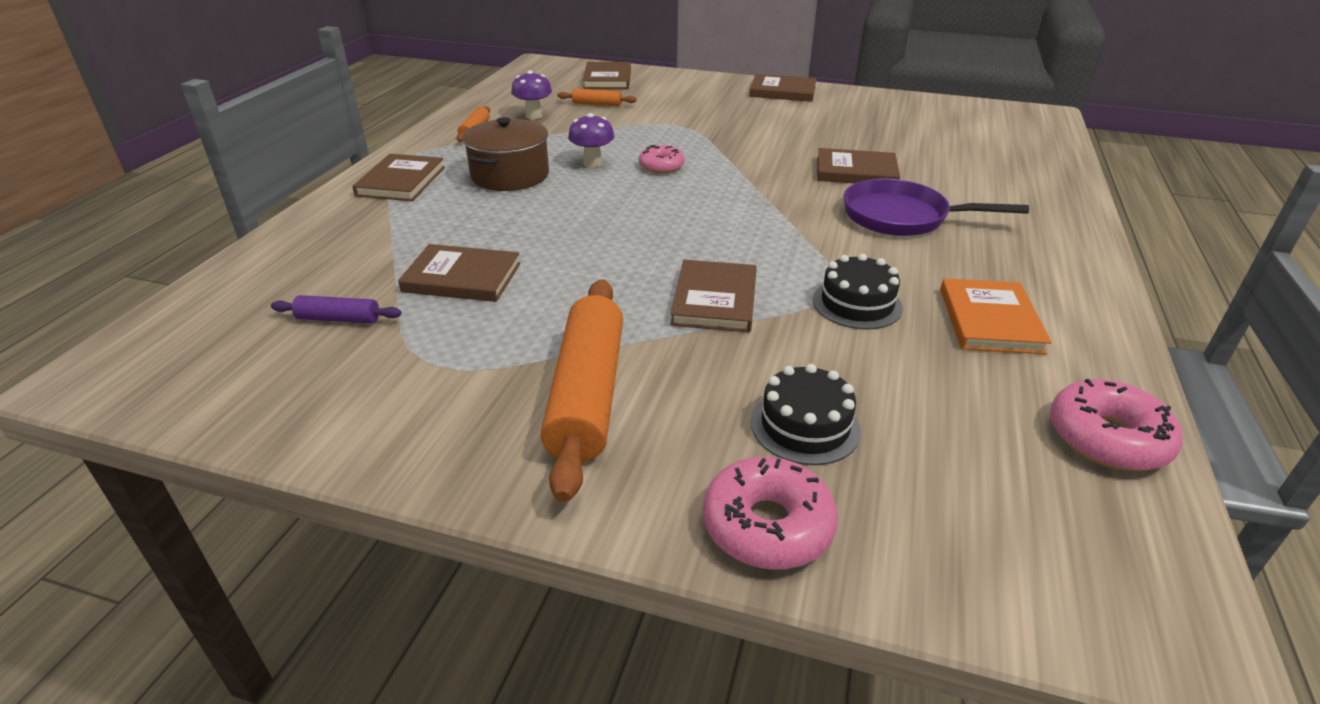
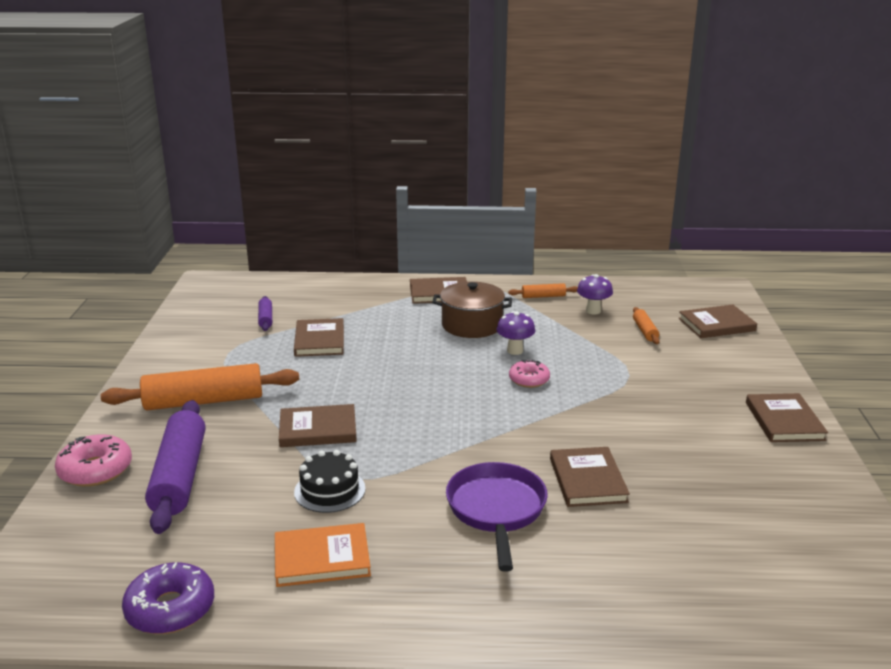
camera: 75 degrees right, 10 degrees down
black cake [751,364,861,465] -> purple rolling pin [145,400,205,534]
pink donut [1050,379,1183,471] -> purple donut [122,562,214,634]

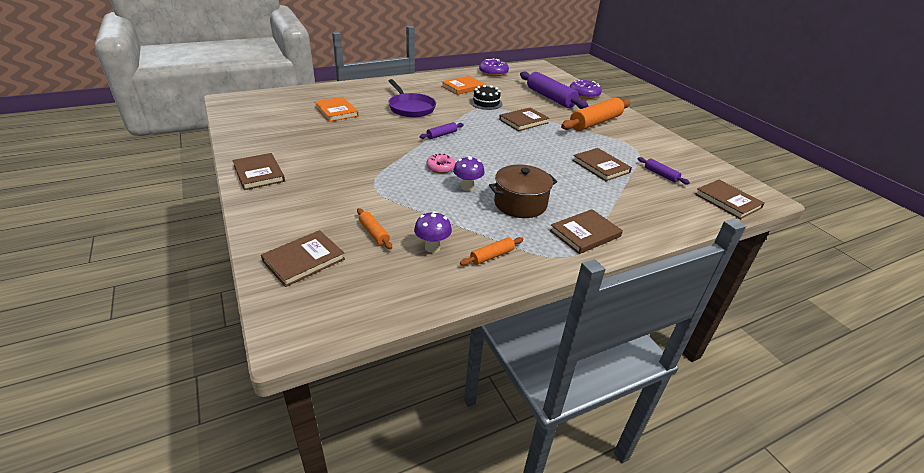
camera: 150 degrees right, 10 degrees up
pink donut [55,434,132,487] -> purple donut [570,80,602,99]
brown book [550,447,630,507] -> brown book moved to [695,180,765,219]
none -> orange book [314,97,359,122]
none -> purple rolling pin [419,122,464,139]

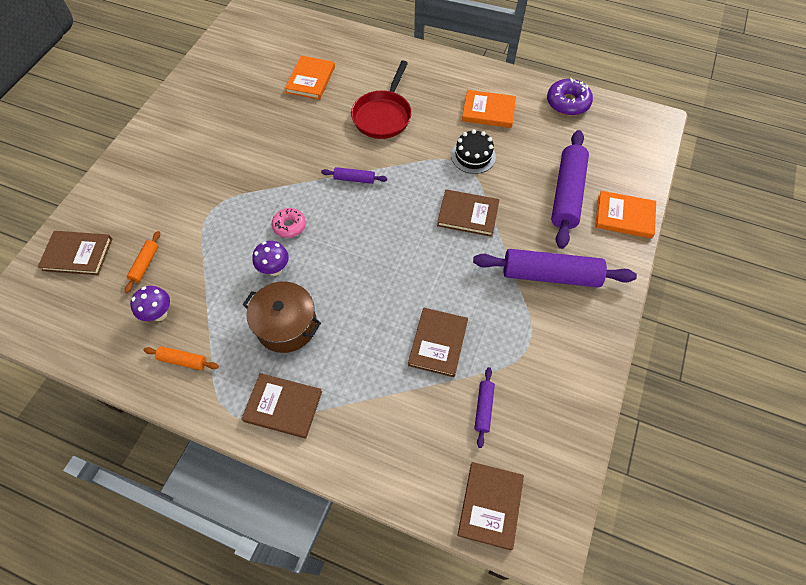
camera: 50 degrees right, 25 degrees up
brown book [232,153,285,190] -> none
purple pan [388,79,436,117] -> red pan [351,61,412,139]
orange rolling pin [561,98,630,131] -> purple rolling pin [473,249,637,288]
purple donut [570,80,602,99] -> orange book [595,191,656,238]

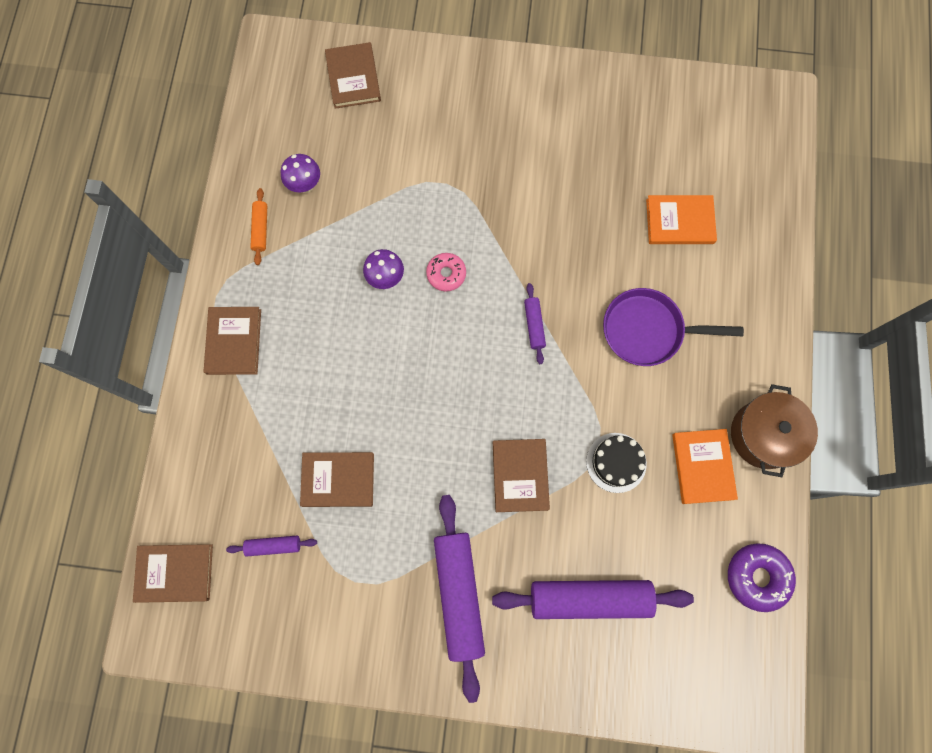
camera: 75 degrees right, 15 degrees up
orange rolling pin [125,231,160,293] -> none
brown pot [243,281,321,353] -> brown pot moved to [731,384,818,477]
red pan [351,61,412,139] -> purple pan [603,288,744,366]
orange book [595,191,656,238] -> none

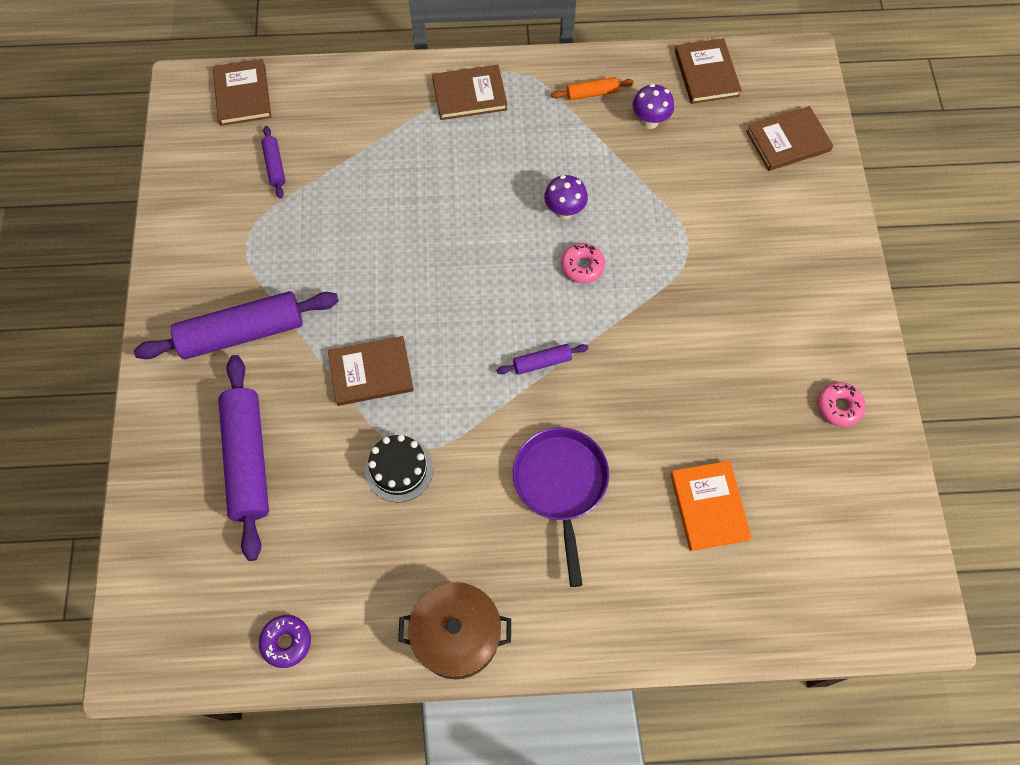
camera: 80 degrees right, 10 degrees down
brown book [300,452,374,507] -> brown book moved to [675,38,742,104]
orange book [672,429,738,504] -> none
purple donut [728,544,796,612] -> purple donut [259,615,311,668], size x0.67
none -> pink donut [817,382,866,427]

